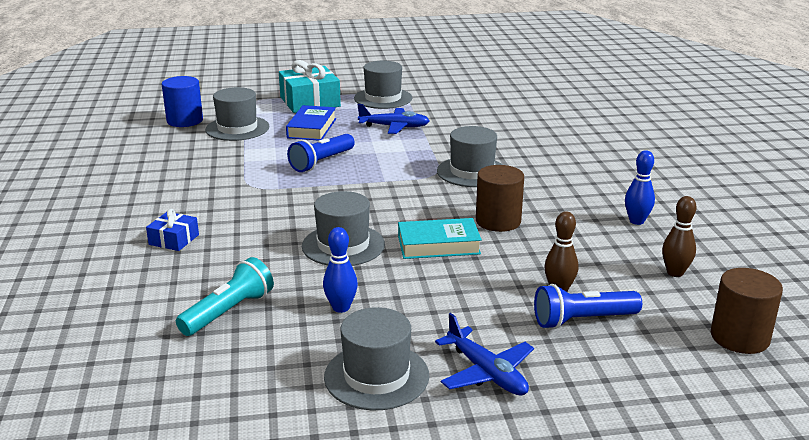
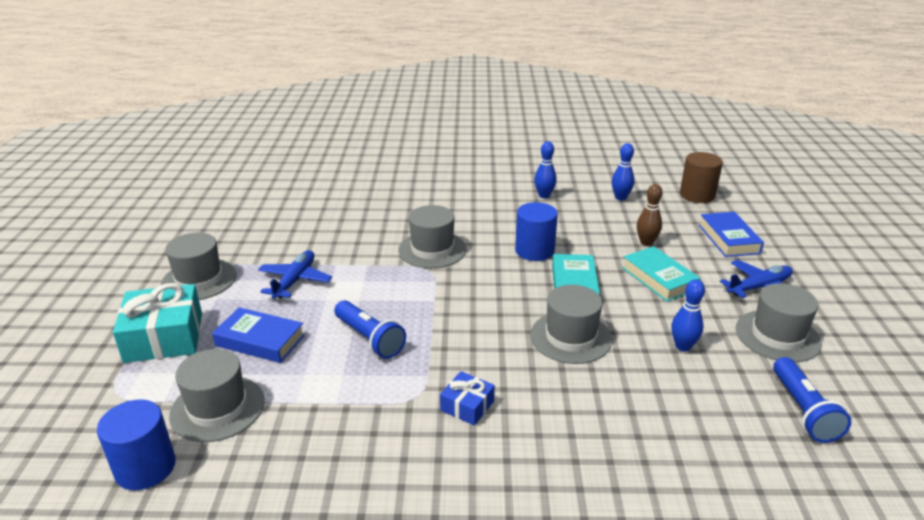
camera: 80 degrees left, 5 degrees up
blue gift [146,209,199,251] -> blue gift moved to [440,371,495,426]
turquoise flashlight [176,257,274,336] -> none
brown cylinder [476,165,524,232] -> blue cylinder [515,202,558,261]
blue flashlight [534,284,642,329] -> blue flashlight moved to [773,357,851,443]
brown bowling pin [662,196,697,277] -> blue bowling pin [612,143,634,201]
none -> turquoise book [622,246,701,302]
none -> blue book [699,212,764,257]

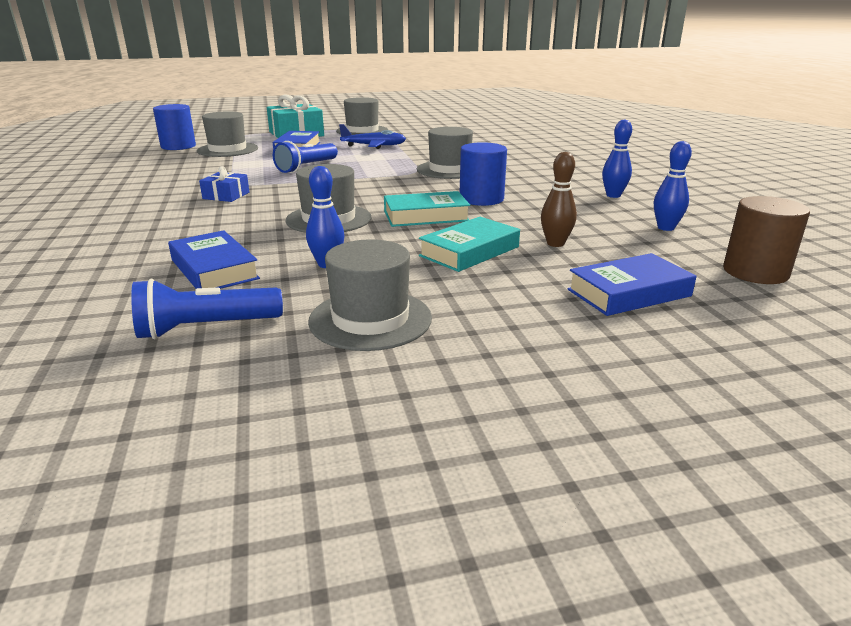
camera: 75 degrees right, 5 degrees down
blue plane [720,260,793,298] -> none
none -> blue book [168,230,260,289]

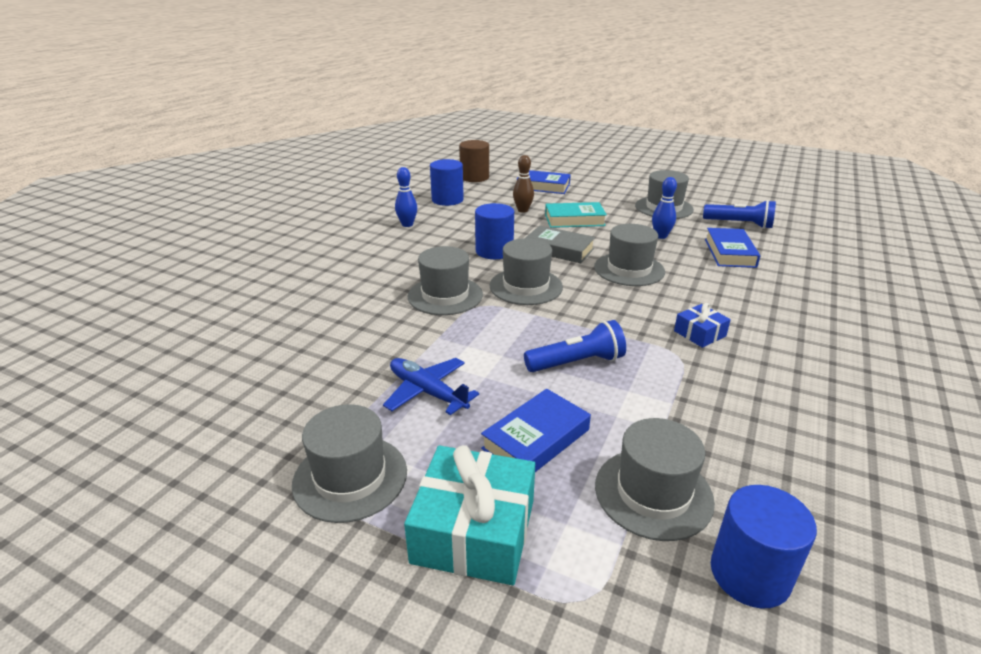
camera: 140 degrees left, 5 degrees up
turquoise book [384,191,470,227] -> grey book [525,225,595,263]
blue bowling pin [654,141,692,231] -> blue cylinder [430,159,464,206]
none -> grey hat [490,238,563,305]

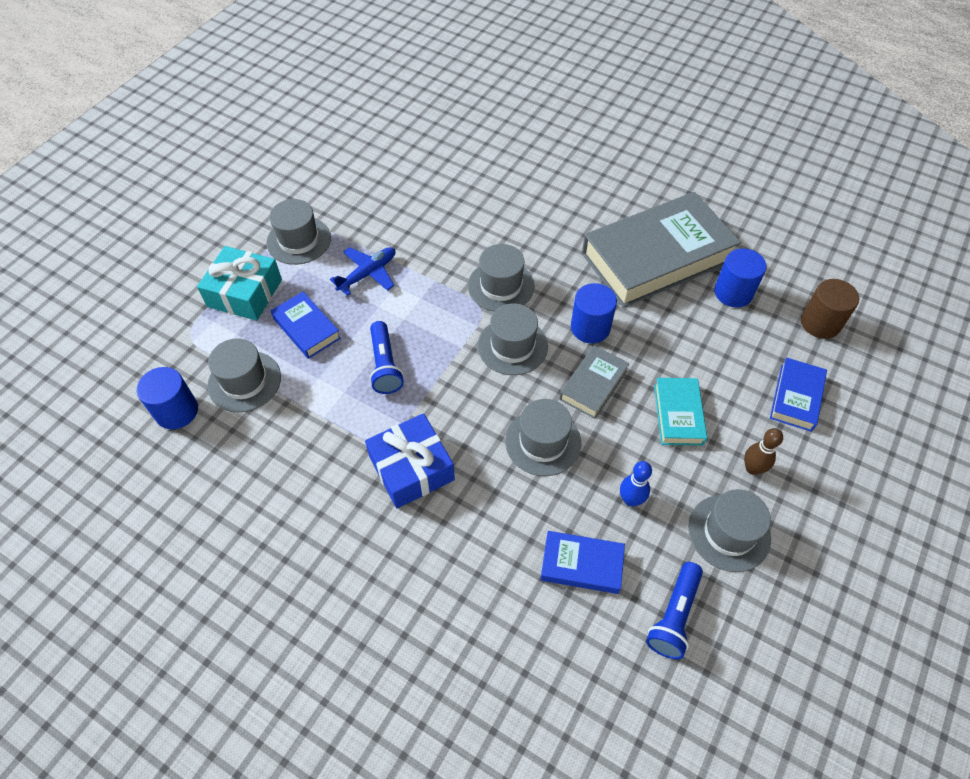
camera: 95 degrees right, 25 degrees up
blue bowling pin [395,167,417,227] -> grey book [582,192,741,308]
brown bowling pin [513,155,534,212] -> brown bowling pin moved to [744,428,783,475]
blue gift [674,303,731,348] -> blue gift [365,413,455,508], size x1.91

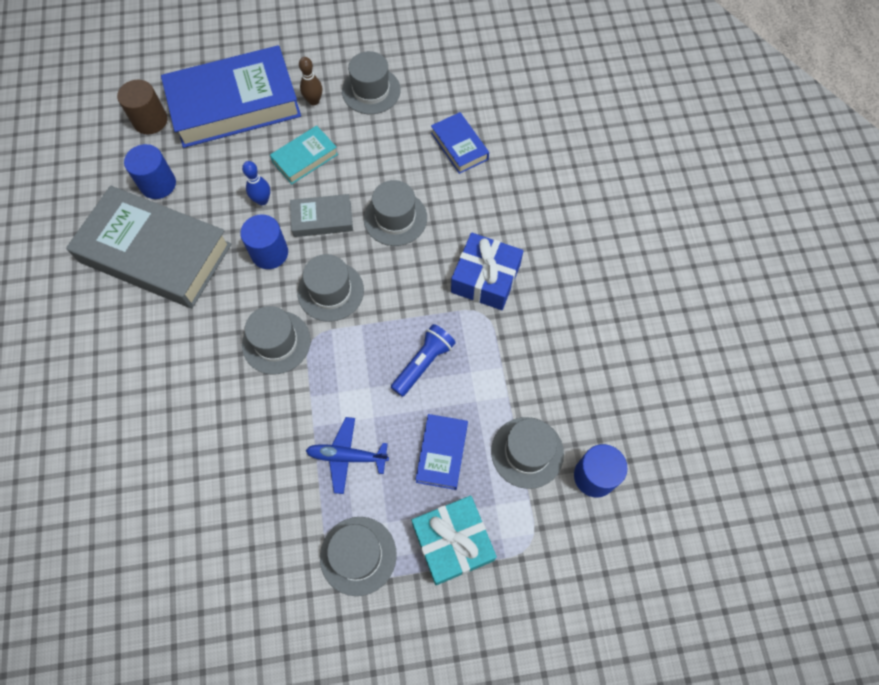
camera: 130 degrees left, 10 degrees up
blue bowling pin [620,461,652,506] -> blue bowling pin moved to [242,161,270,205]
blue flashlight [646,562,703,659] -> none
blue book [770,357,827,432] -> blue book [161,45,301,148], size x2.16

